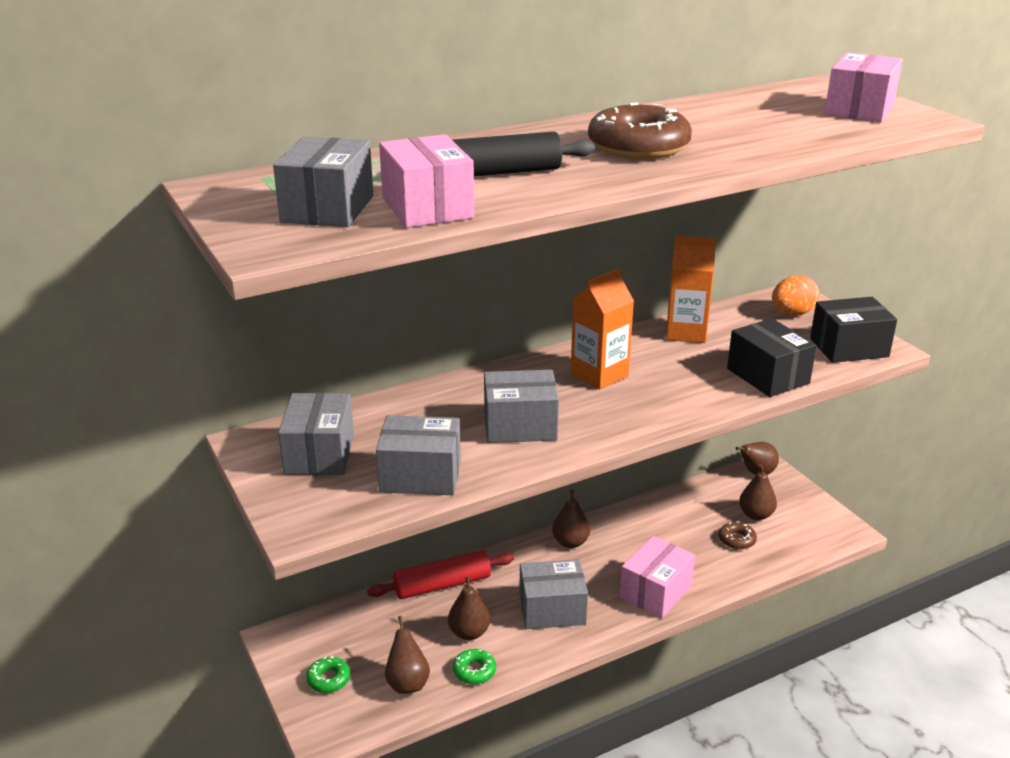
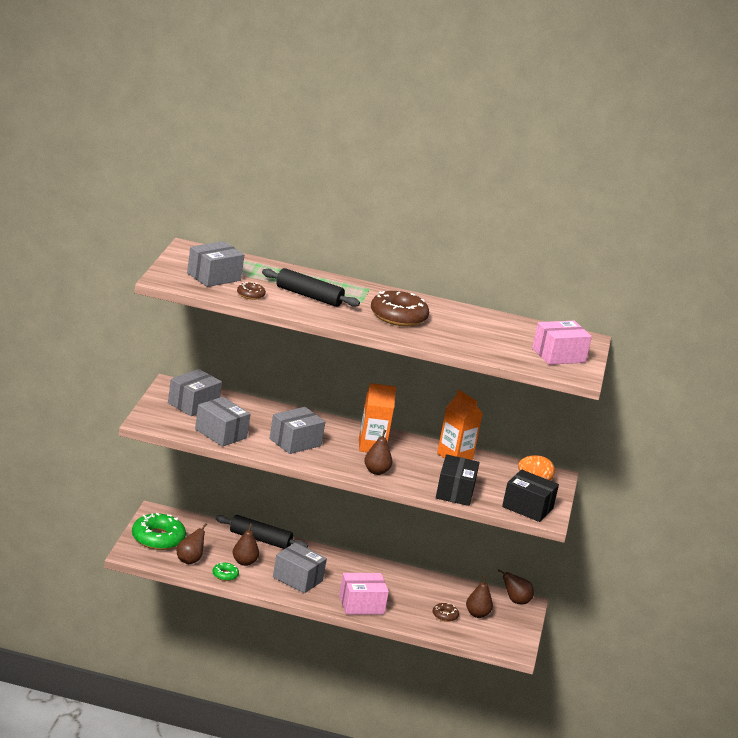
camera: 35 degrees right, 5 degrees down
green donut [306,656,351,693] -> green donut [132,513,186,550], size x2.07
red rolling pin [367,550,514,599] -> black rolling pin [216,515,308,549]
pink box [379,134,474,228] -> brown donut [237,282,266,300]
grey box [484,370,559,443] -> grey box turned 75 degrees counterclockwise [269,407,325,454]
brown pear [552,489,590,548] -> brown pear moved to [364,430,392,475]

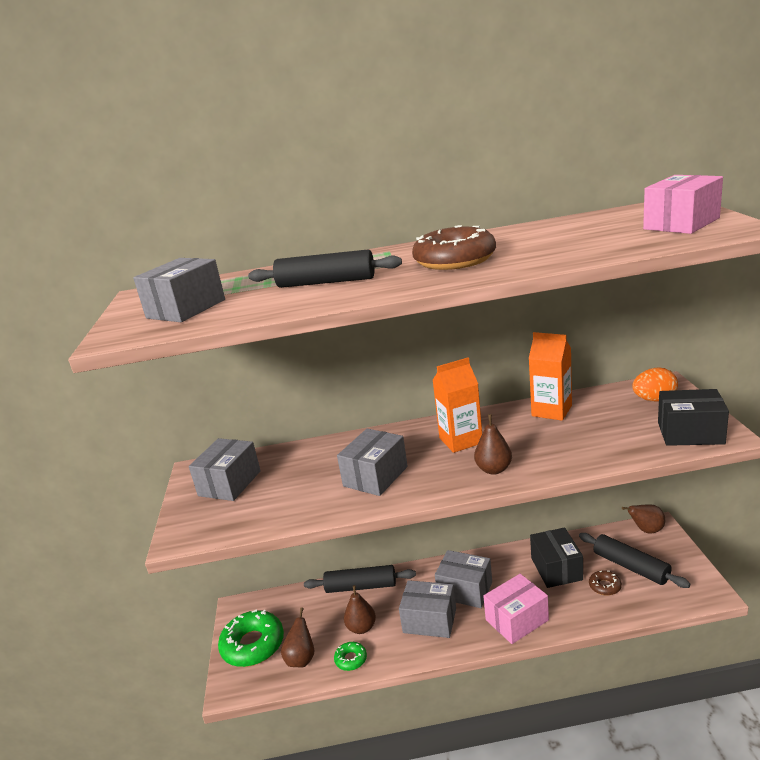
camera: 10 degrees left, 0 degrees up
grey box [195,397,251,447] -> grey box moved to [435,550,492,608]
brown donut [237,282,266,300] -> none
black box [436,454,480,506] -> black box moved to [530,527,583,588]
brown pear [466,576,493,618] -> black rolling pin [579,533,690,588]

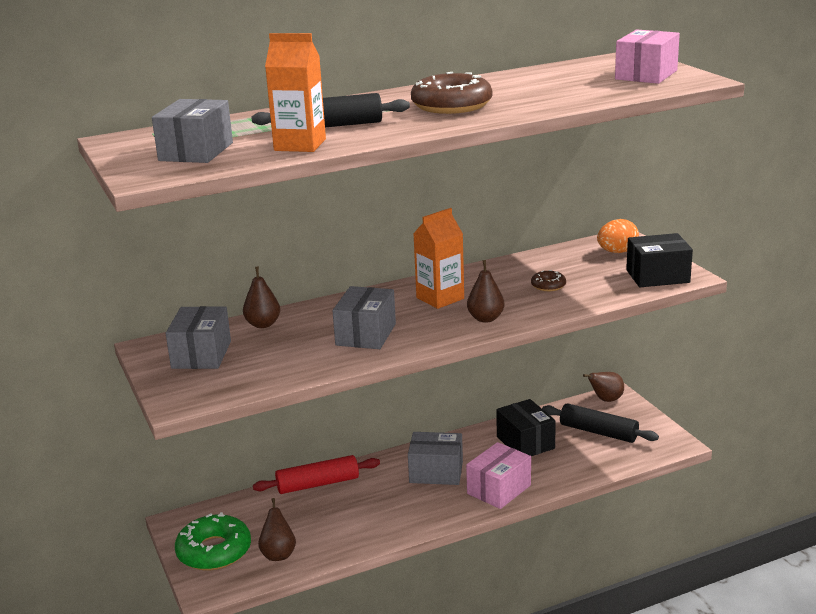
camera: 20 degrees left, 0 degrees up
black rolling pin [304,565,416,593] -> red rolling pin [253,455,380,494]
green donut [334,642,367,671] -> none
brown pear [344,585,376,634] -> brown pear moved to [243,266,280,328]
grey box [399,580,456,638] -> none
orange carton [529,332,572,421] -> orange carton moved to [265,33,326,152]
brown donut [589,570,622,595] -> brown donut moved to [531,270,566,291]

